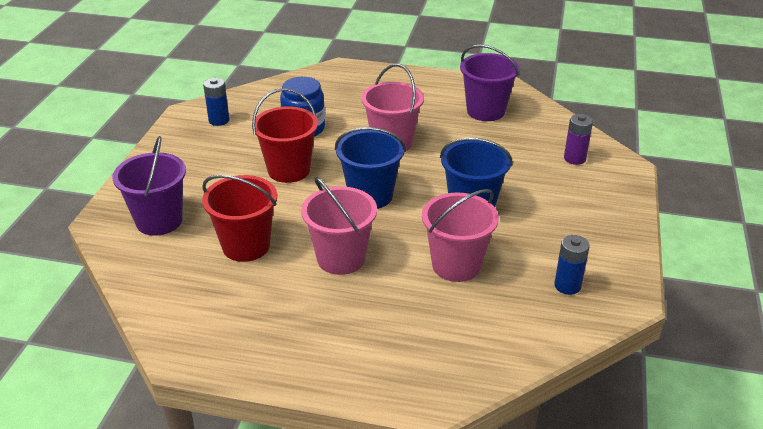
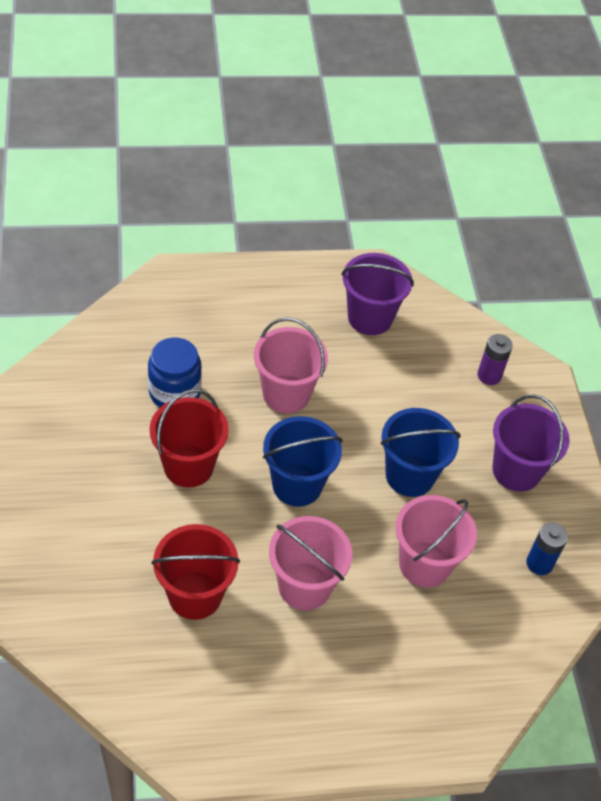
camera: 25 degrees left, 15 degrees up
purple bucket [112,136,186,236] -> purple bucket moved to [493,394,570,492]
blue battery [203,78,229,126] -> none

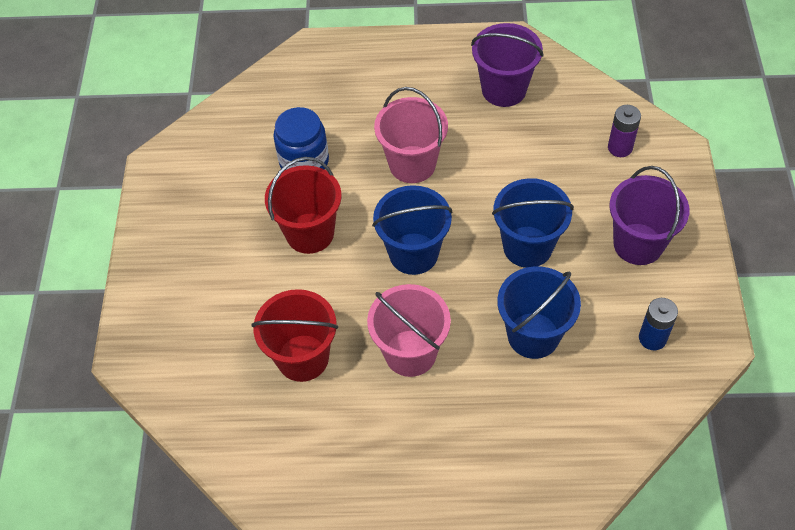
camera: 15 degrees right, 5 degrees up
pink bucket [395,495,477,588] -> blue bucket [497,266,581,359]

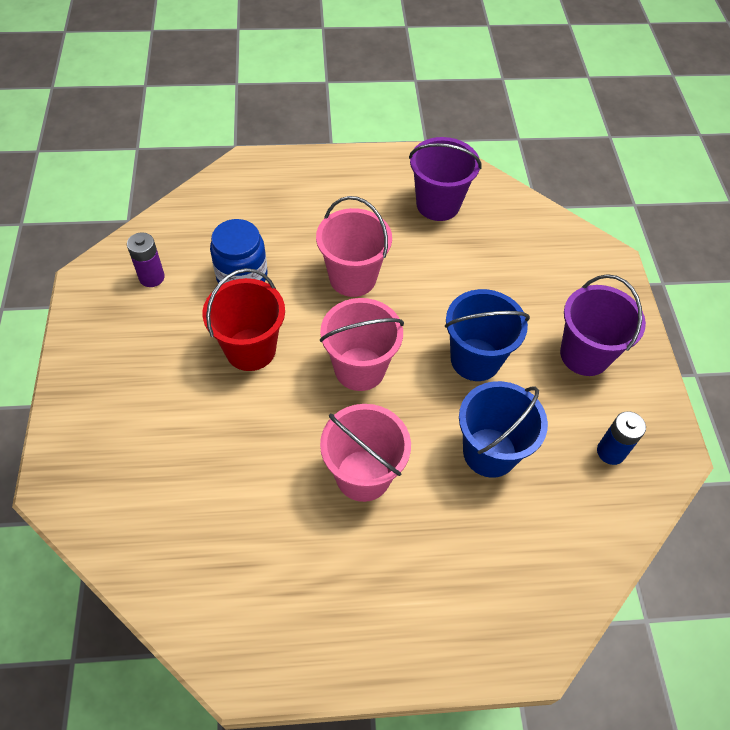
camera: 10 degrees left, 0 degrees up
red bucket [251,289,338,382] -> none
blue bucket [372,185,452,275] -> pink bucket [320,298,404,391]
purple battery [608,105,641,157] -> purple battery moved to [127,232,165,287]

